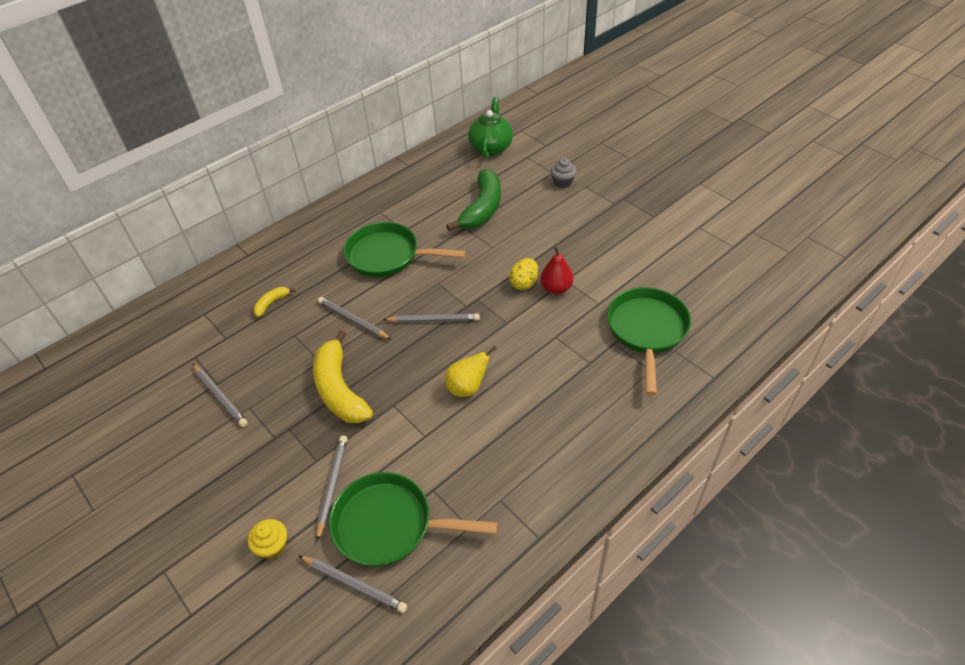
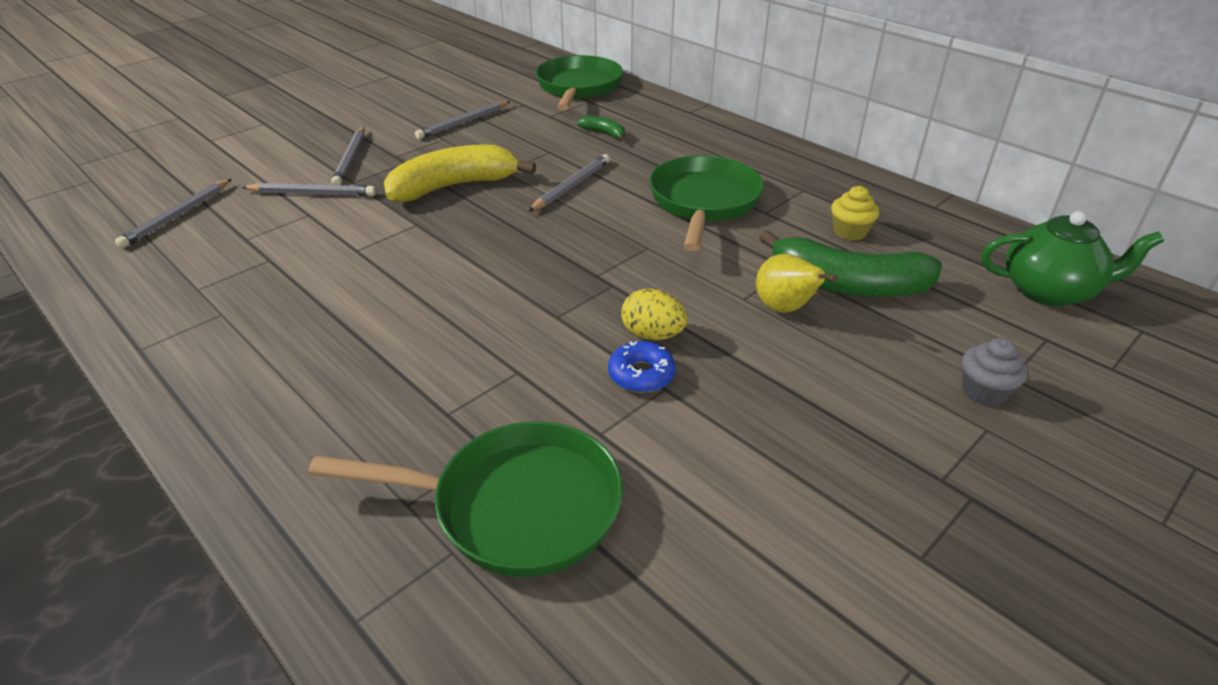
camera: 85 degrees right, 10 degrees down
yellow cupcake [248,519,287,559] -> yellow cupcake moved to [831,186,879,240]
yellow banana [253,287,295,317] -> green banana [577,116,625,141]
green pan [329,472,498,567] -> green pan moved to [535,55,623,111]
grey pencil [383,313,480,323] -> grey pencil moved to [331,126,364,185]
yellow pear [445,346,497,397] -> yellow pear moved to [756,254,837,313]
red pear [540,246,574,294] -> blue donut [608,341,676,393]

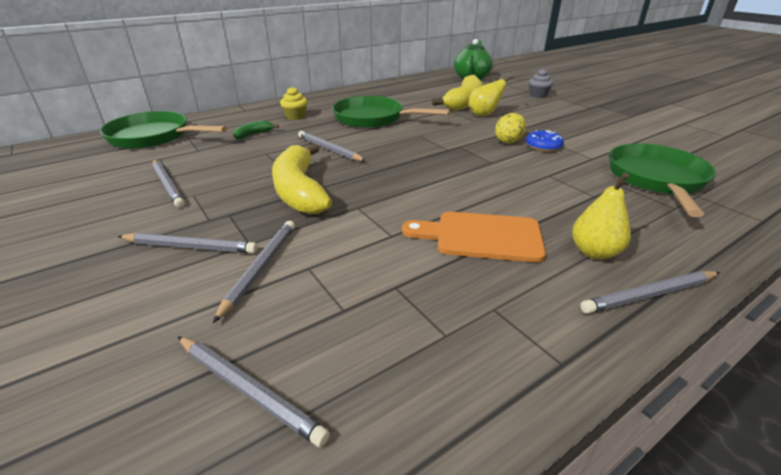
camera: 80 degrees left, 5 degrees down
green banana [759,230,942,297] -> yellow banana [432,75,484,111]
yellow cupcake [831,186,879,240] -> yellow cupcake moved to [280,87,307,120]
none -> orange cutting board [402,212,546,262]
none -> yellow pear [572,172,631,260]
none -> grey pencil [580,271,720,314]

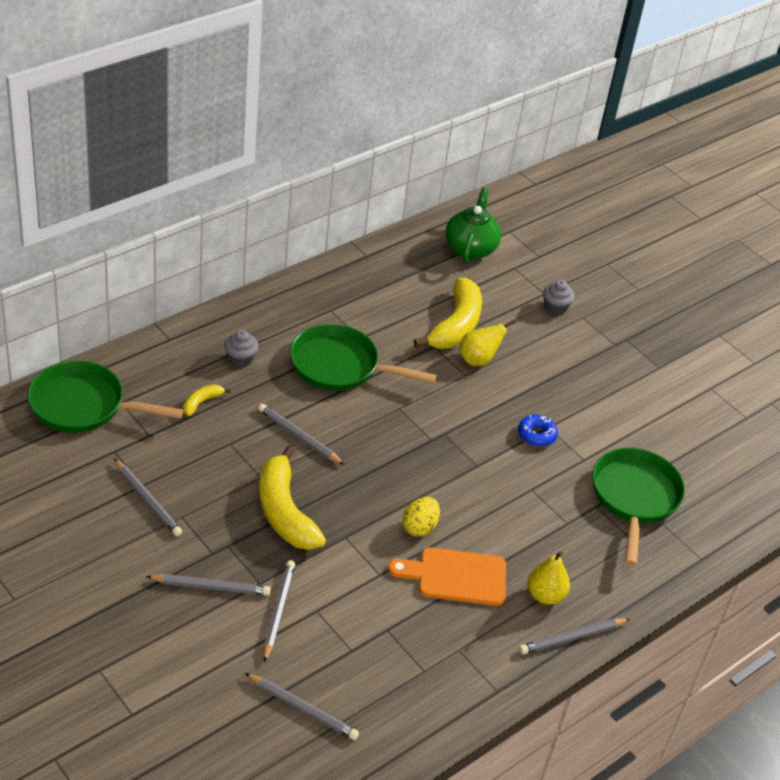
camera: 10 degrees left, 10 degrees up
green banana [233,121,279,140] -> yellow banana [183,384,231,416]
yellow cupcake [280,87,307,120] -> grey cupcake [224,330,259,367]
yellow egg [495,113,526,143] -> yellow egg moved to [402,497,440,537]

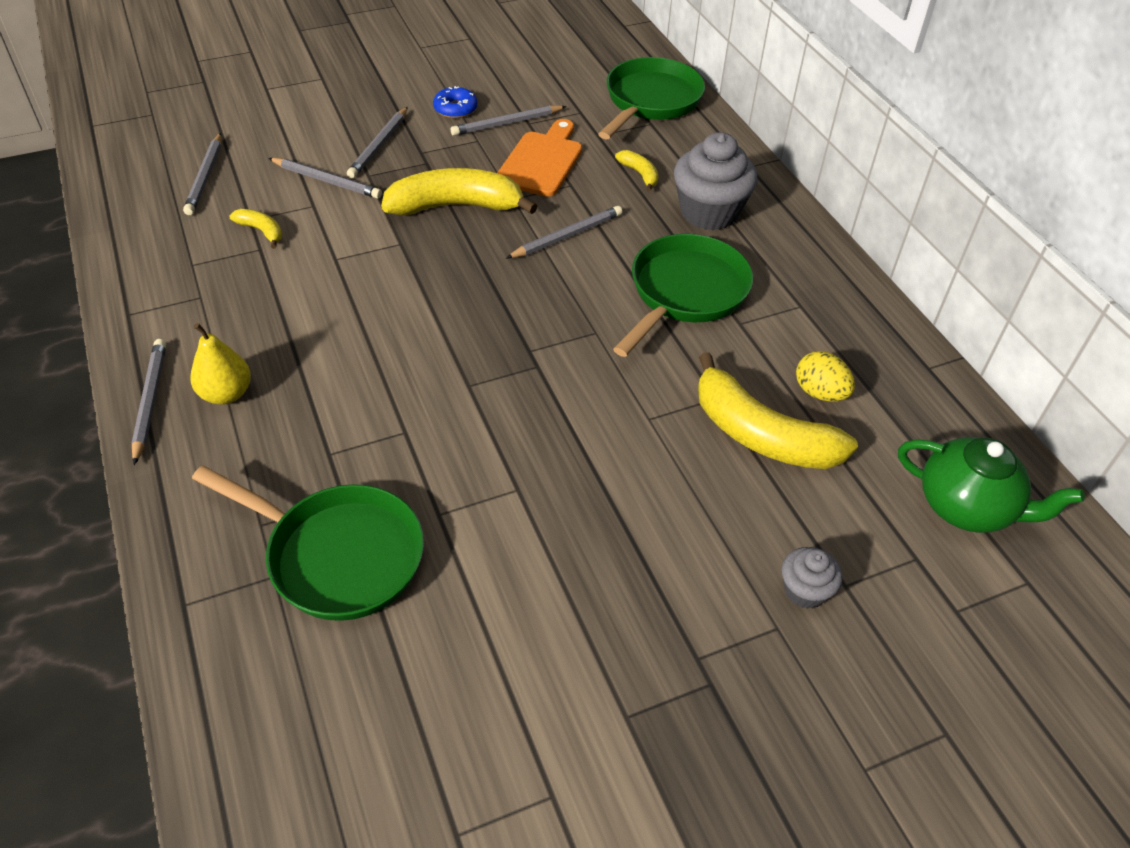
camera: 110 degrees right, 5 degrees up
grey cupcake [224,330,259,367] -> grey cupcake [674,132,758,231], size x1.92
grey pencil [245,673,359,740] -> grey pencil turned 45 degrees counterclockwise [183,133,221,215]
orange cutting board [388,547,506,606] -> orange cutting board moved to [497,119,582,197]
yellow egg [402,497,440,537] -> yellow egg moved to [796,351,855,402]
yellow pear [459,320,516,366] -> none
blue donut [518,415,558,447] -> blue donut moved to [433,86,477,118]
none -> yellow banana [229,209,282,249]

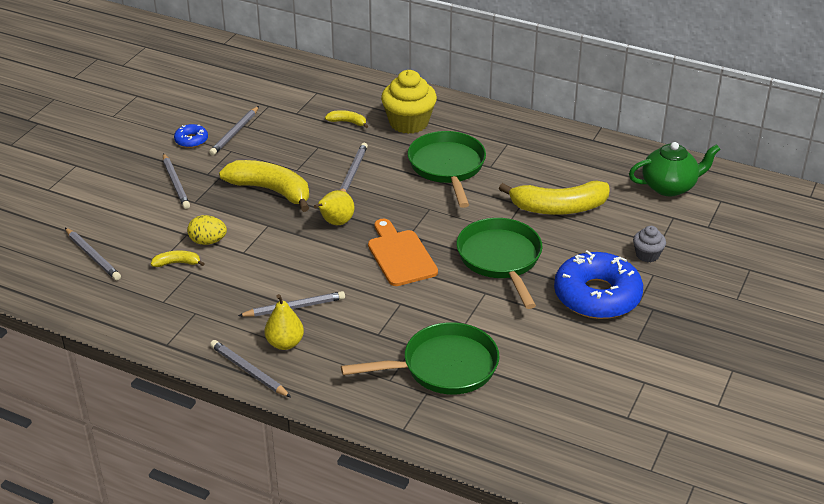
camera: 40 degrees left, 10 degrees down
grey pencil [268,158,382,199] -> grey pencil moved to [238,291,345,317]
yellow banana [381,168,538,215] -> yellow banana turned 75 degrees clockwise [219,160,309,212]
orange cutting board [497,119,582,197] -> orange cutting board moved to [368,218,438,286]
green pan [598,57,705,139] -> green pan moved to [457,218,543,309]
grey cupcake [674,132,758,231] -> yellow cupcake [381,70,437,134]
yellow egg [796,351,855,402] -> yellow egg moved to [187,215,227,245]
none -> yellow pear [314,190,354,225]
none -> blue donut [554,250,643,319]

